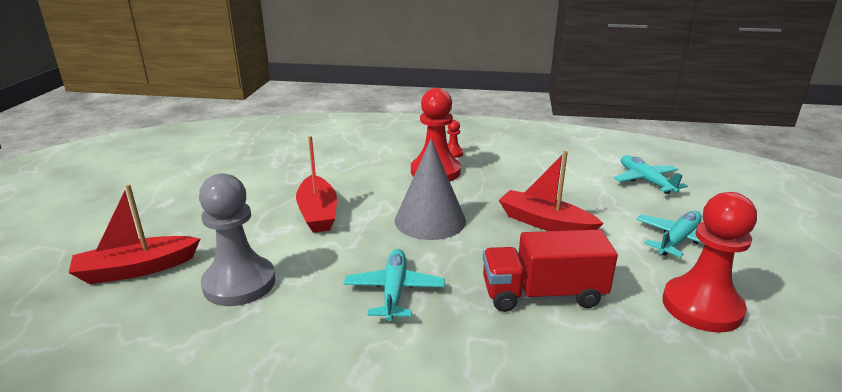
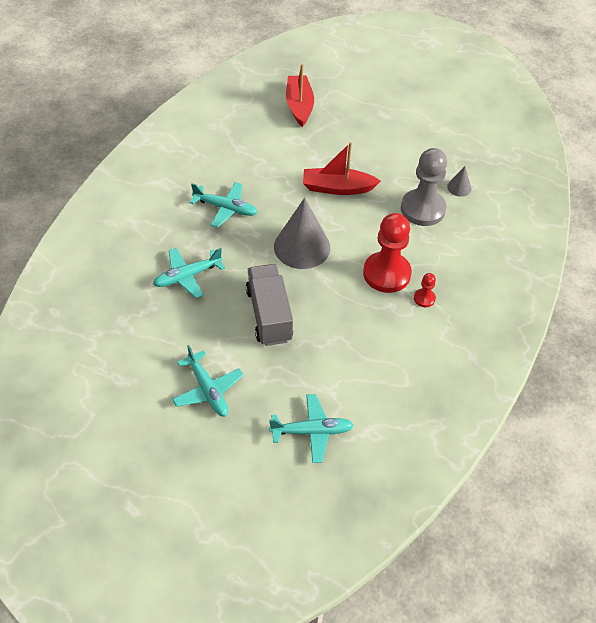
camera: 105 degrees right, 25 degrees up
grey pawn [199,173,275,306] -> grey pawn moved to [401,148,447,226]
red truck [483,230,618,312] -> turquoise plane [153,248,225,298]
red boat [499,151,604,231] -> grey truck [246,264,293,346]
red pawn [663,192,757,333] -> none
none -> grey cone [447,166,471,197]

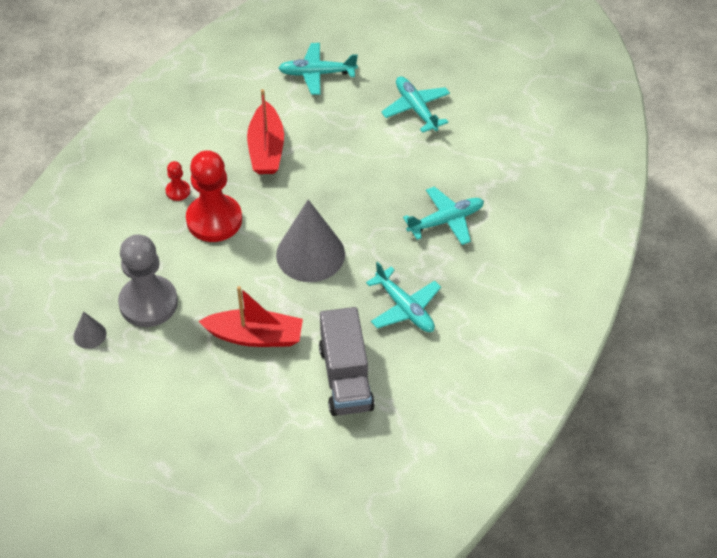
camera: 175 degrees left, 0 degrees up
turquoise plane [190,182,257,228] -> turquoise plane turned 150 degrees counterclockwise [366,262,441,332]
grey truck [246,264,293,346] -> grey truck moved to [319,307,375,416]
red boat [286,64,314,127] -> red boat moved to [247,89,284,174]

